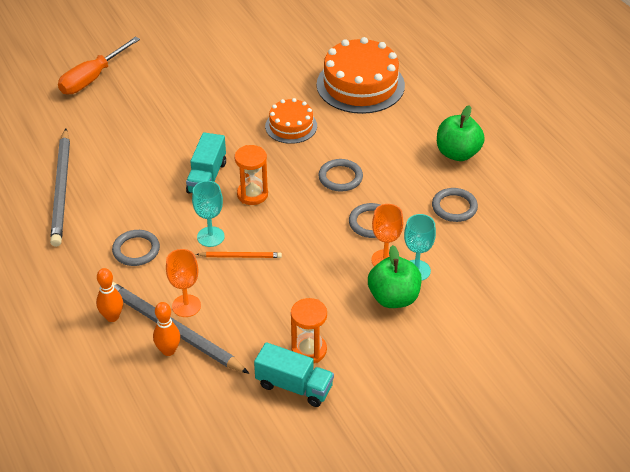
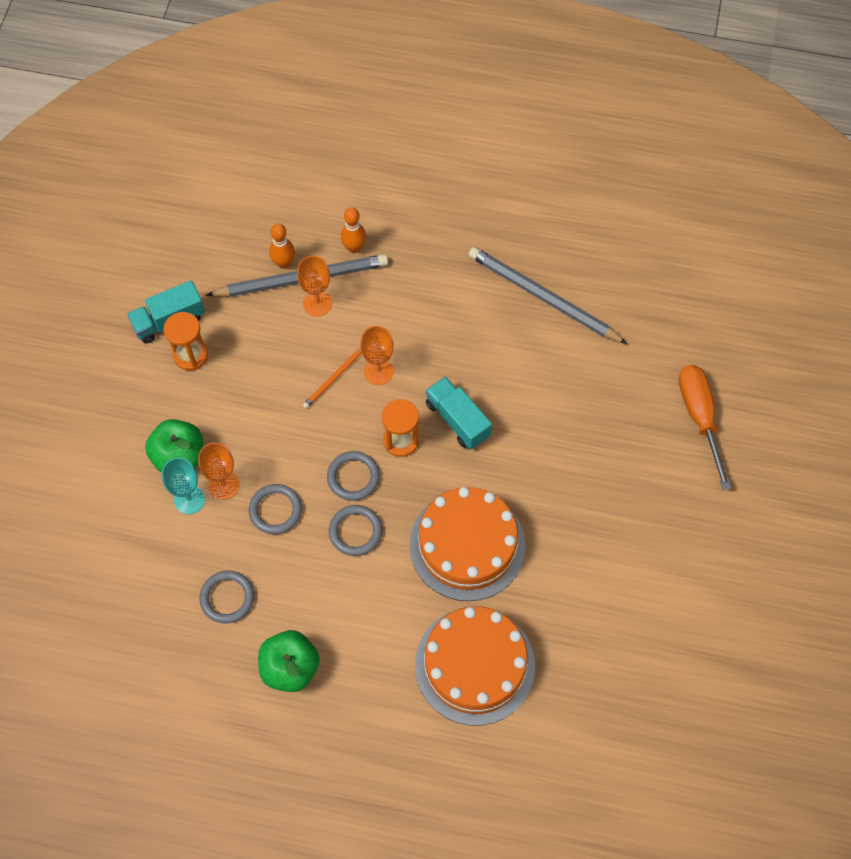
camera: 130 degrees right, 20 degrees up
grey ring [112,230,160,266] -> grey ring moved to [327,451,380,501]
turquoise goblet [192,181,225,247] -> orange goblet [360,326,394,385]
orange cake [265,98,317,144] -> orange cake [409,487,526,601], size x1.76

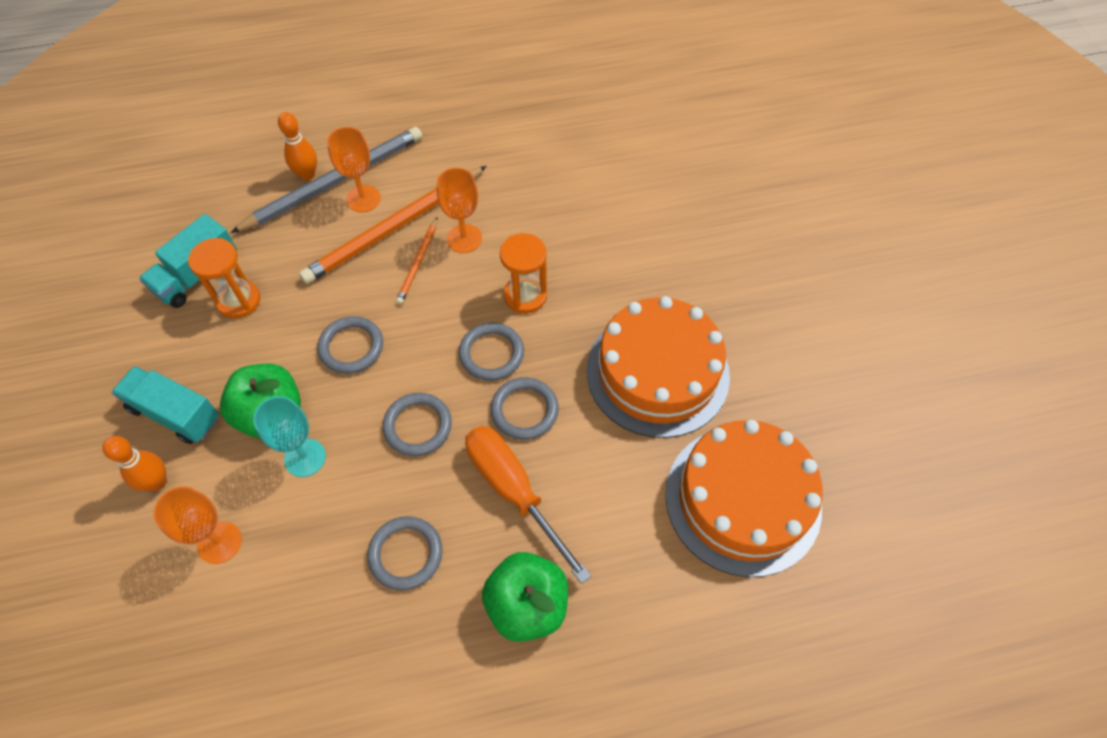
camera: 25 degrees left, 5 degrees down
orange goblet [198,442,240,500] -> orange goblet moved to [154,486,242,564]
orange bowling pin [341,207,367,253] -> orange bowling pin moved to [102,436,167,491]
turquoise truck [425,376,492,450] -> turquoise truck moved to [111,366,219,444]
grey pencil [469,247,627,344] -> none
orange screwdriver [679,365,731,490] -> orange screwdriver moved to [465,426,591,584]
none -> orange pencil [299,166,486,284]
none -> grey ring [317,316,383,374]

